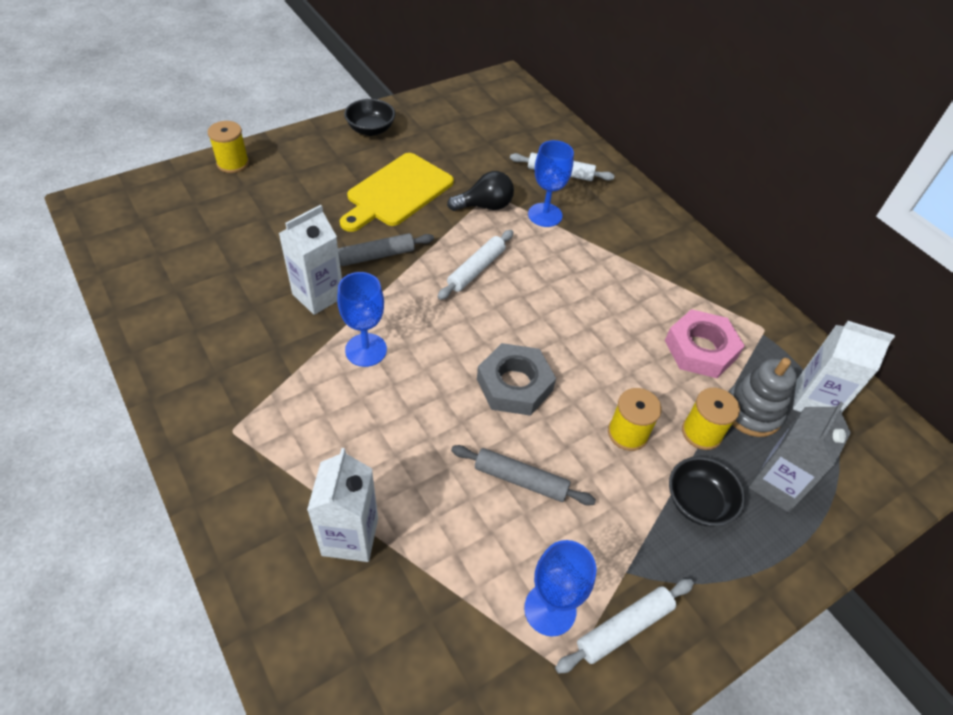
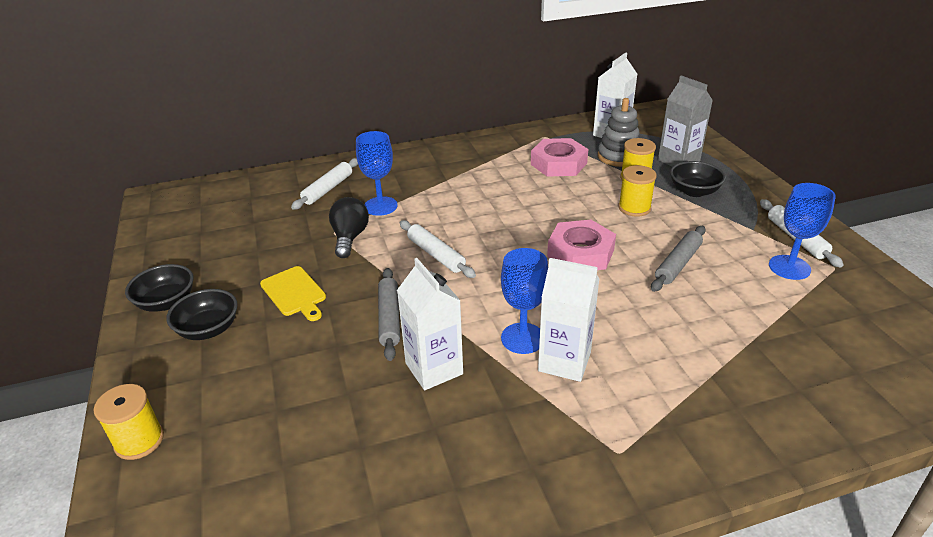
camera: 70 degrees left, 15 degrees down
white carton [307,448,378,562] -> white carton moved to [538,258,599,382]
yellow cutting board [340,153,454,232] -> yellow cutting board [260,266,326,321], size x0.59
grey nut [477,343,556,416] -> pink nut [547,220,616,270]
none -> black bowl [166,289,238,340]

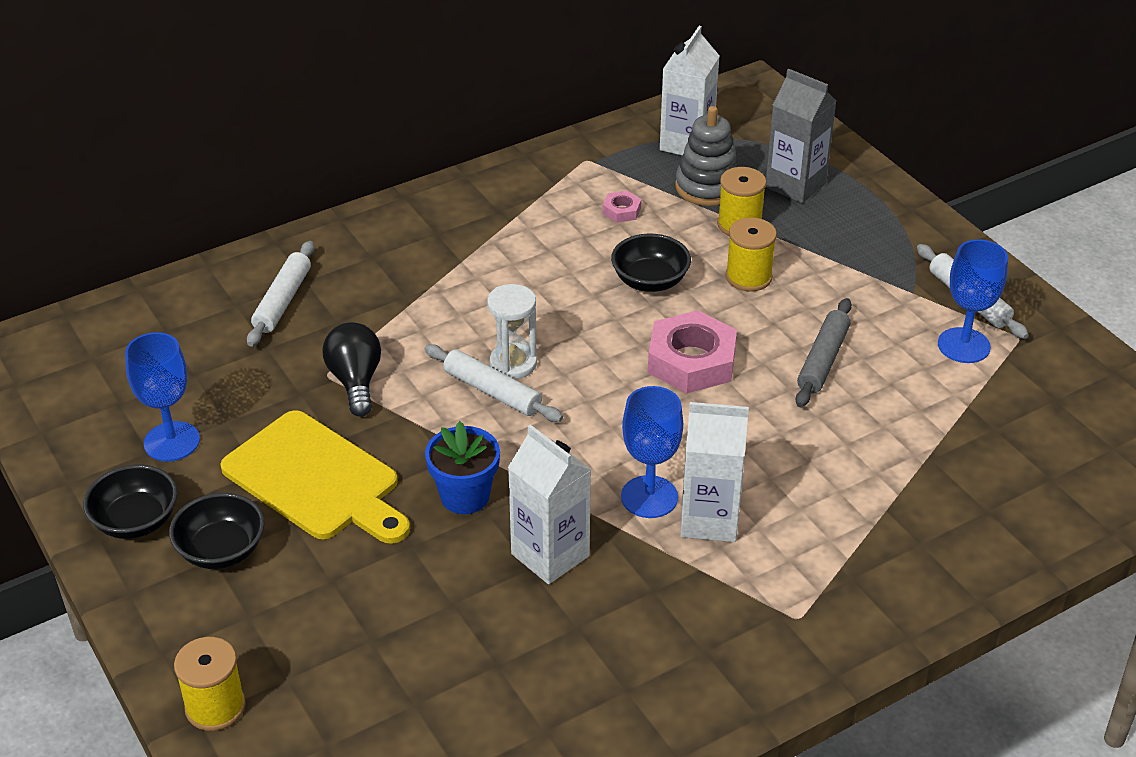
camera: 15 degrees left, 5 degrees up
yellow cutting board [260,266,326,321] -> yellow cutting board [220,410,410,544], size x1.70
blue goblet [356,131,398,216] -> blue goblet moved to [125,332,200,461]
grey rolling pin [378,268,400,361] -> blue flower pot [425,421,500,514]
pink nut [531,138,588,177] -> pink nut [602,191,641,223], size x0.46
black bowl [670,161,726,197] -> black bowl moved to [611,234,691,292]
none -> white hourglass [487,284,537,379]

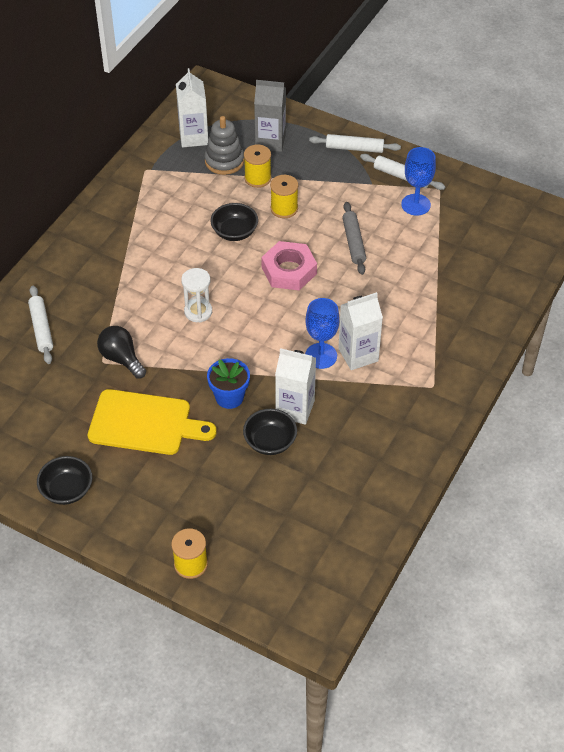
camera: 30 degrees left, 10 degrees up
blue goblet [125,332,200,461] -> none
black bowl [169,493,265,569] -> black bowl moved to [243,409,297,455]
white rolling pin [424,344,563,422] -> white rolling pin moved to [309,134,401,153]
pink nut [602,191,641,223] -> none

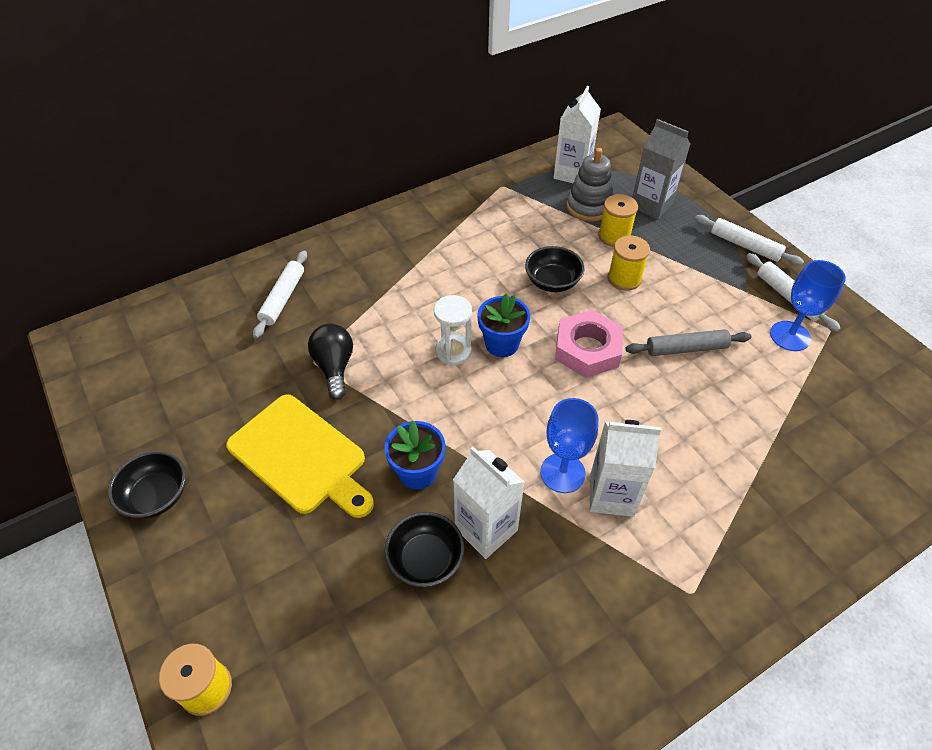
camera: 30 degrees right, 0 degrees up
grey rolling pin [342,202,366,275] -> grey rolling pin turned 60 degrees clockwise [625,329,752,356]
none -> blue flower pot [477,294,530,357]

